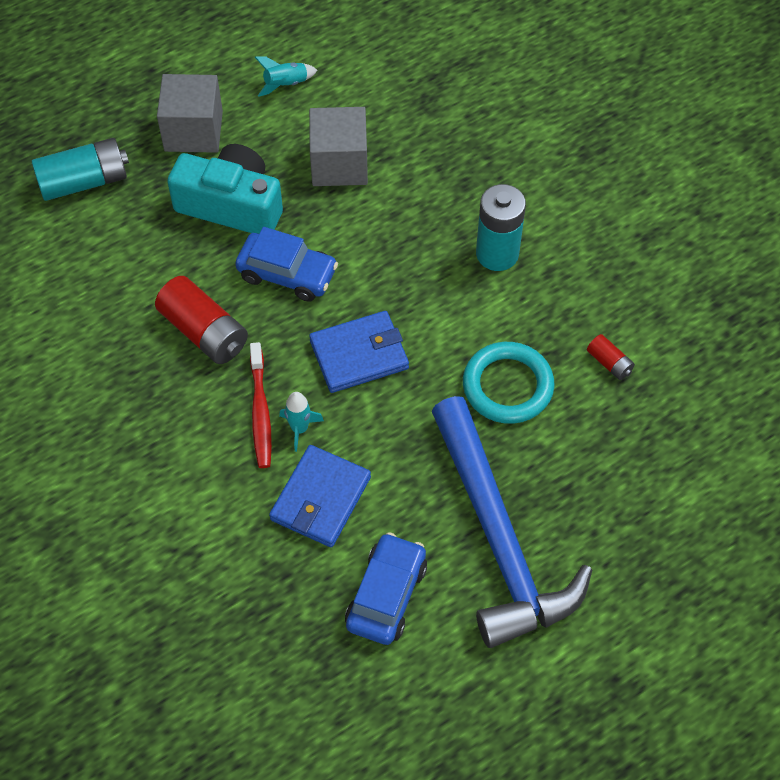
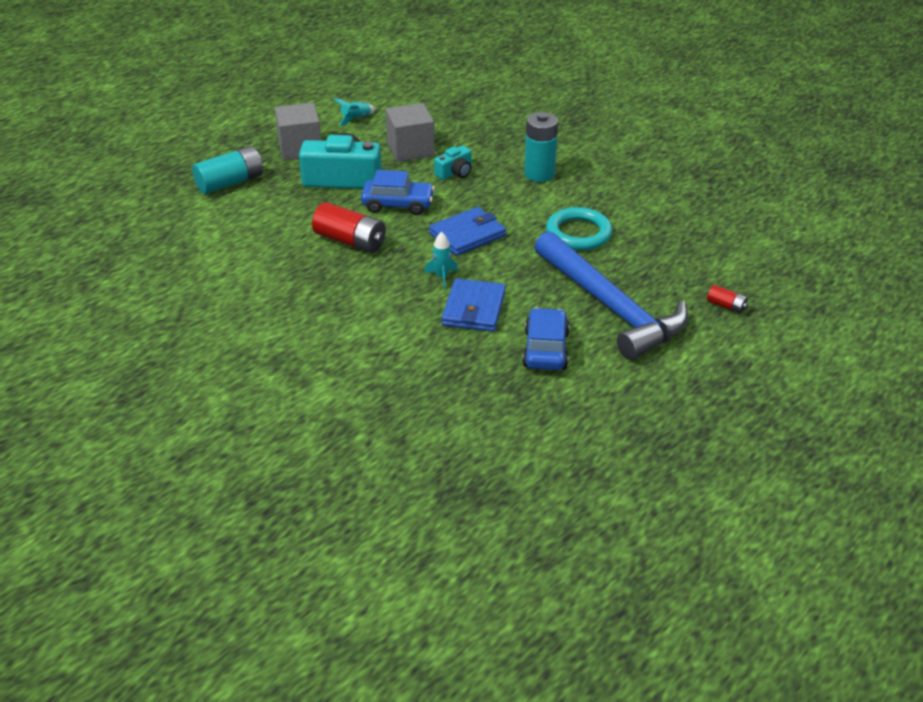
camera: 15 degrees left, 20 degrees down
red toothbrush [250,342,272,468] -> none
red battery [587,334,635,380] -> red battery moved to [707,285,748,313]
none -> turquoise camera [434,145,472,180]

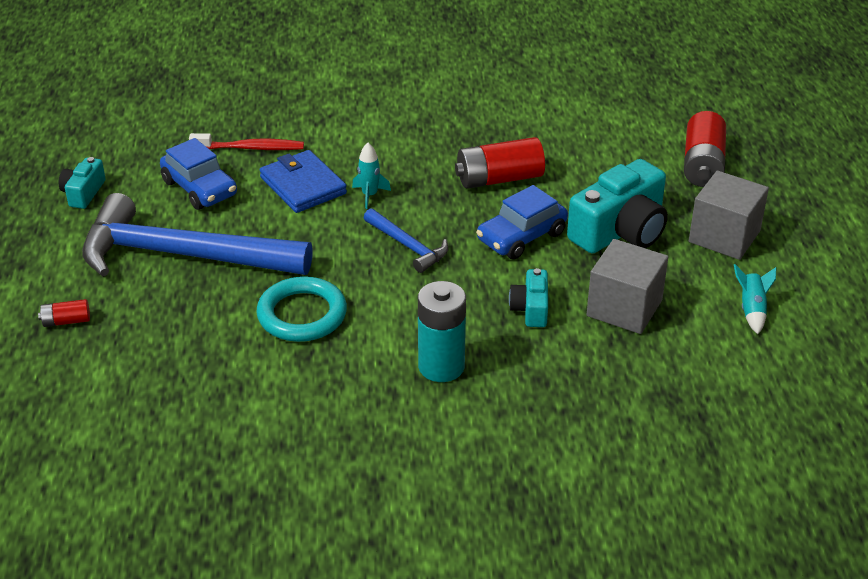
camera: 135 degrees right, 0 degrees up
turquoise battery [192,146,263,194] -> red battery [684,111,726,187]
blue wallet [429,207,506,256] -> blue hammer [364,208,449,273]
none -> turquoise camera [59,157,106,209]
none -> red toothbrush [189,133,304,150]

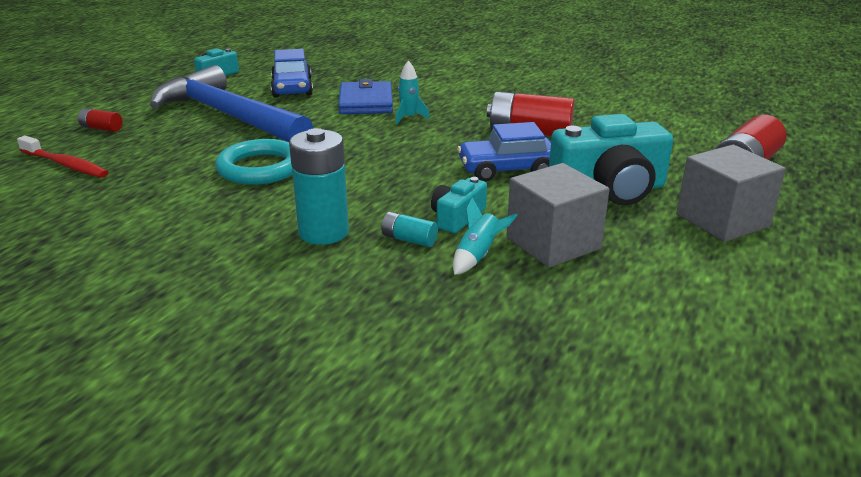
camera: 30 degrees right, 10 degrees down
red toothbrush [189,133,304,150] -> red toothbrush moved to [17,136,109,178]
blue hammer [364,208,449,273] -> none
turquoise rocket [734,264,776,334] -> turquoise rocket moved to [453,197,517,275]
none -> turquoise battery [381,212,438,247]

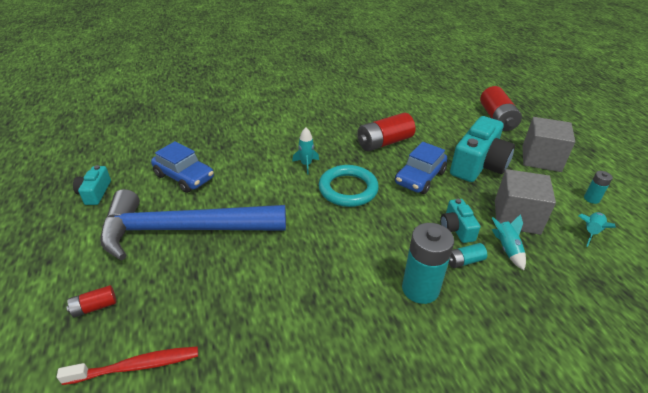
camera: 45 degrees left, 10 degrees up
turquoise ring [215,139,292,185] -> turquoise ring moved to [319,165,379,207]
blue wallet [338,79,393,114] -> none
none -> turquoise rocket [579,212,616,247]
none -> turquoise battery [584,171,613,204]

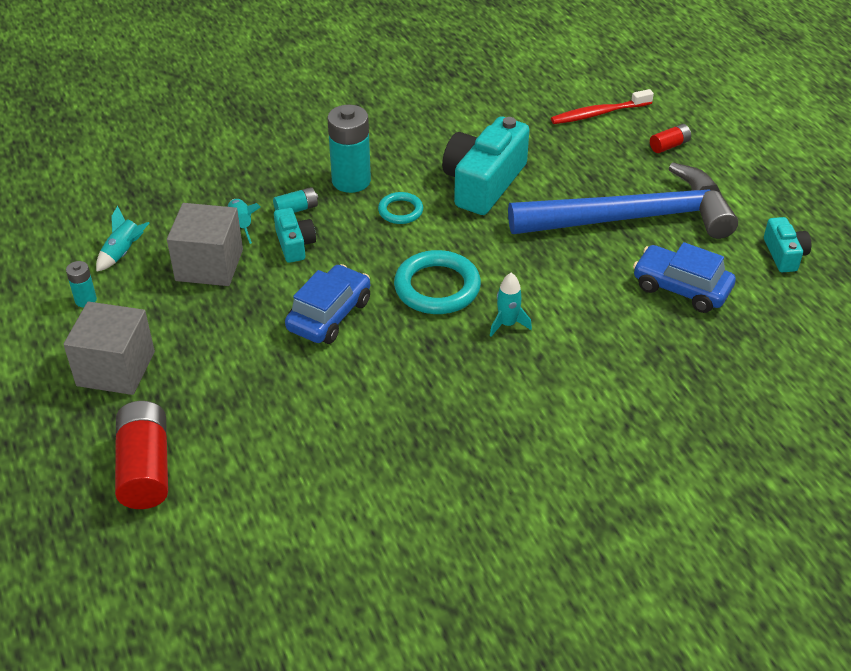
camera: 175 degrees right, 5 degrees up
red battery [357,113,416,151] -> none
turquoise camera [450,116,515,182] -> turquoise camera moved to [442,117,530,215]
none -> turquoise ring [378,192,423,224]

